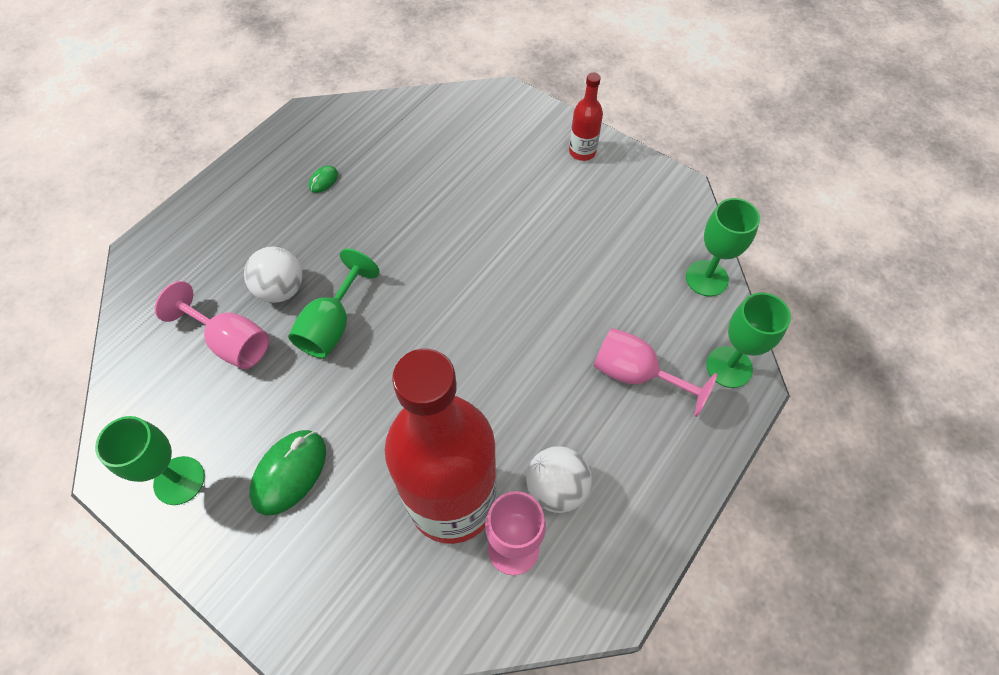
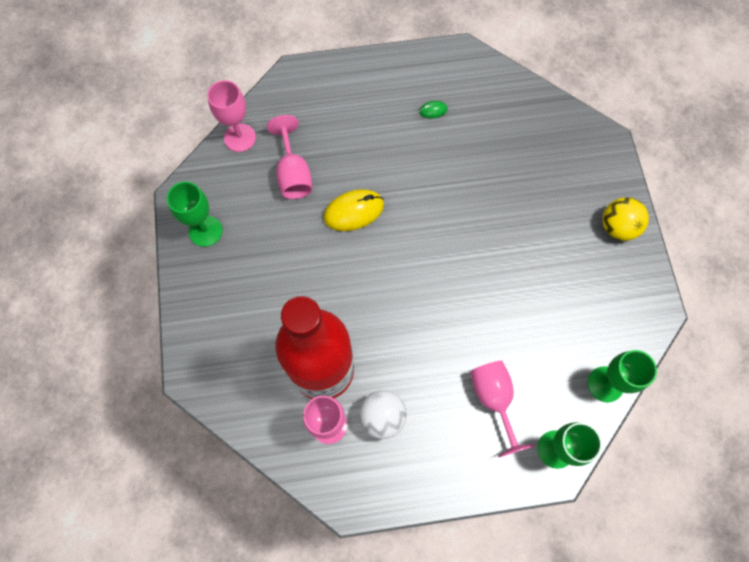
camera: 45 degrees right, 10 degrees up
white ball [244,247,303,303] -> none
green mouse [249,430,326,515] -> none
green goblet [288,249,380,359] -> yellow mouse [324,189,384,231]
red bottle [569,73,603,161] -> yellow ball [603,197,649,241]
none -> pink goblet [207,80,256,152]

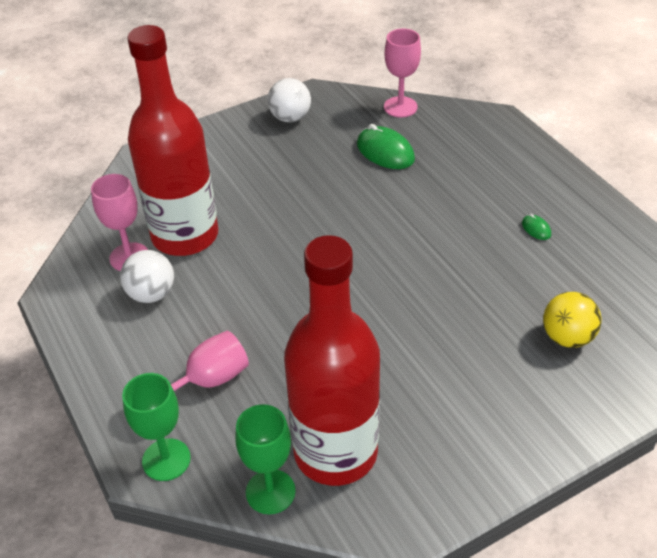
camera: 70 degrees right, 25 degrees down
green goblet [167,182,222,247] -> white ball [267,78,311,122]
pink goblet [267,115,312,199] -> green mouse [357,124,415,169]
yellow mouse [324,189,384,231] -> none
yellow ball [603,197,649,241] -> yellow ball moved to [543,292,601,348]
none -> red bottle [284,235,380,486]

